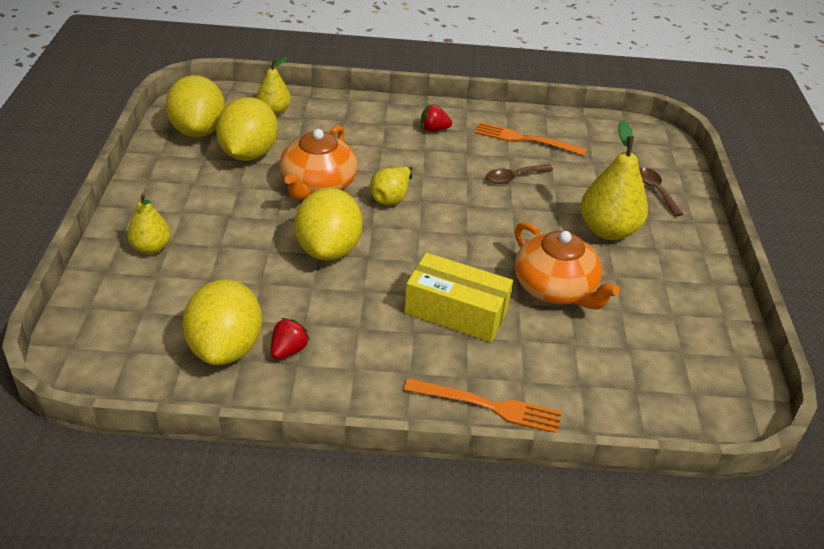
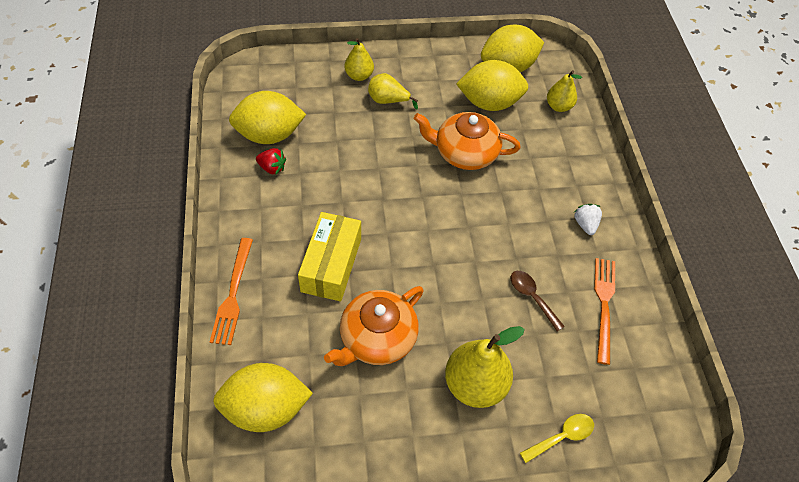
camera: 80 degrees right, 15 degrees up
yellow lemon [294,188,363,261] -> yellow lemon moved to [213,363,313,432]
yellow pear [370,166,413,205] -> yellow pear moved to [368,73,418,110]
red strawberry [421,104,452,131] -> white strawberry [574,204,602,235]
brown spoon [639,168,683,217] -> yellow spoon [520,414,594,463]

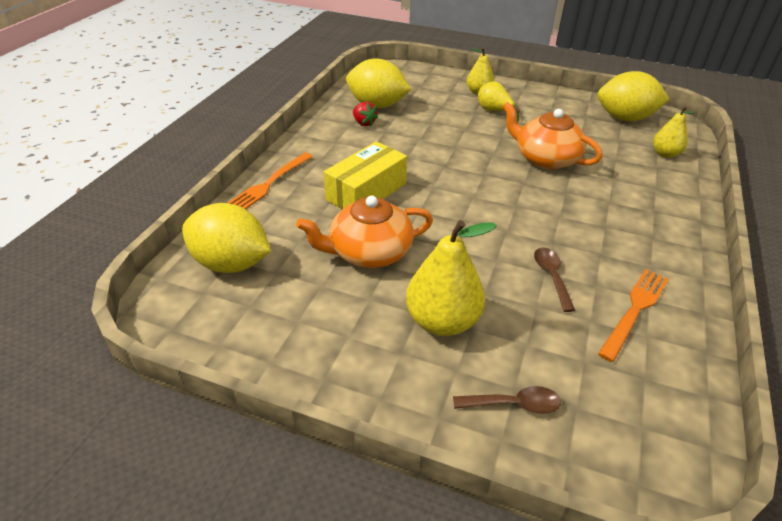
camera: 30 degrees right, 15 degrees down
yellow lemon [456,60,528,111] -> none
yellow spoon [520,414,594,463] -> brown spoon [453,386,561,414]
white strawberry [574,204,602,235] -> none

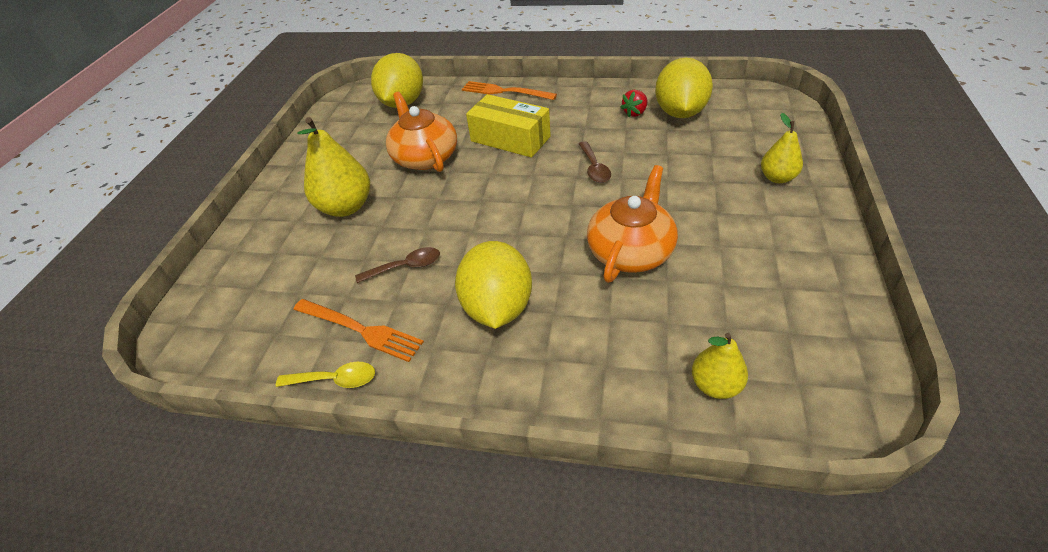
camera: 85 degrees right, 5 degrees up
brown spoon [453,386,561,414] -> brown spoon moved to [579,141,611,183]
yellow pear [478,82,520,122] -> none
yellow lemon [598,71,670,121] -> yellow lemon moved to [455,241,532,329]
none -> yellow spoon [276,362,375,388]

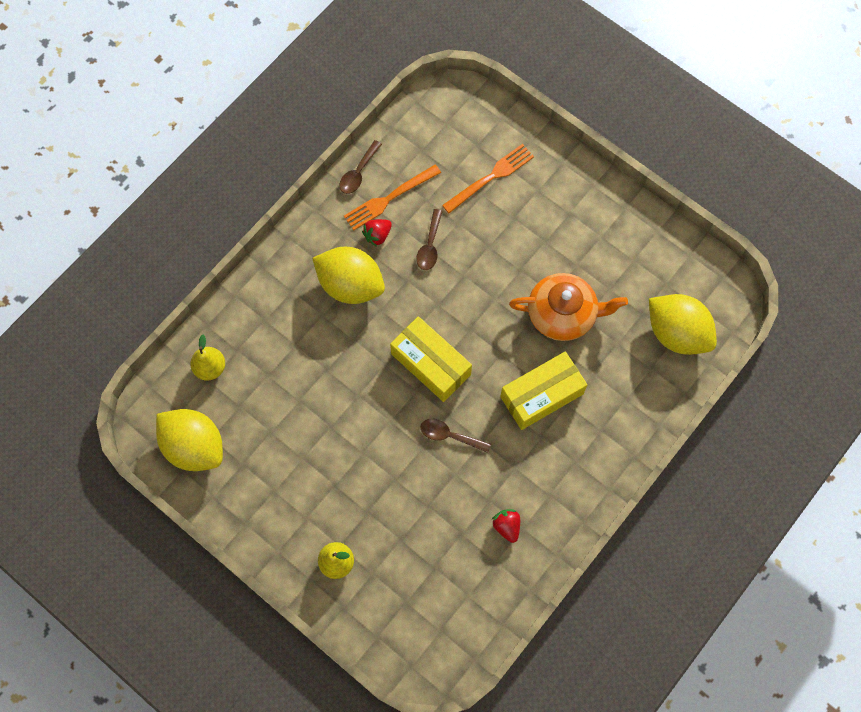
camera: 115 degrees right, 25 degrees up
yellow spoon [276,362,375,388] -> brown spoon [339,140,382,194]
yellow pear [298,117,370,217] -> none
orange fork [462,81,557,100] -> orange fork moved to [442,144,534,213]
orange teapot [587,165,678,283] -> none
yellow lemon [655,58,713,118] -> yellow lemon moved to [156,409,223,471]
none -> red strawberry [362,219,392,247]
none -> yellow box [390,316,472,402]

